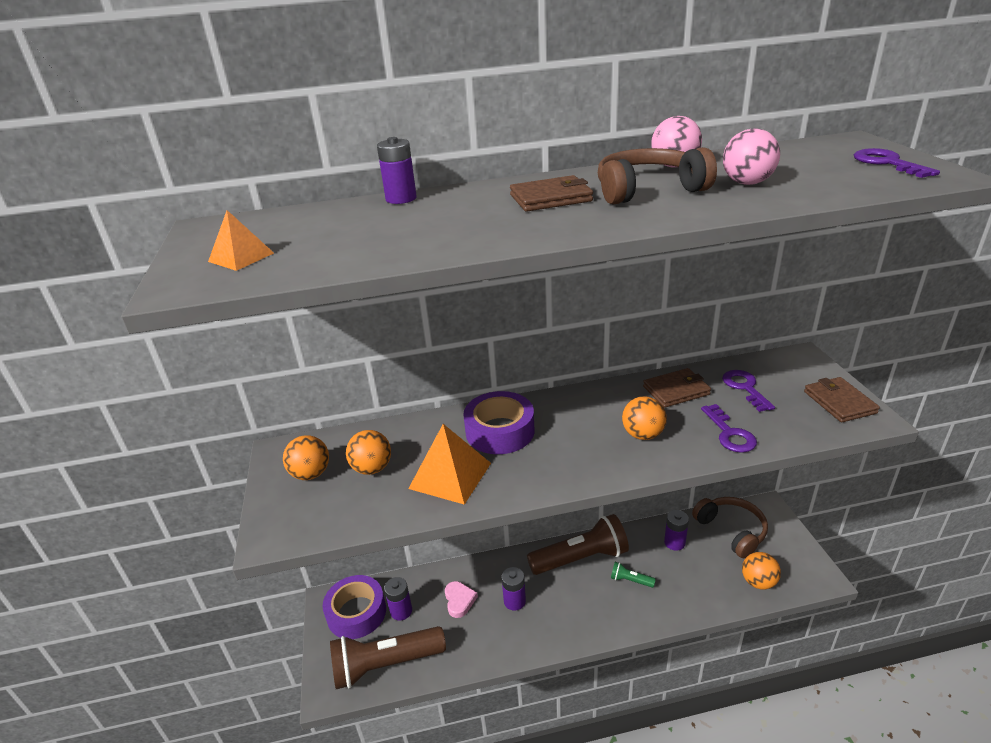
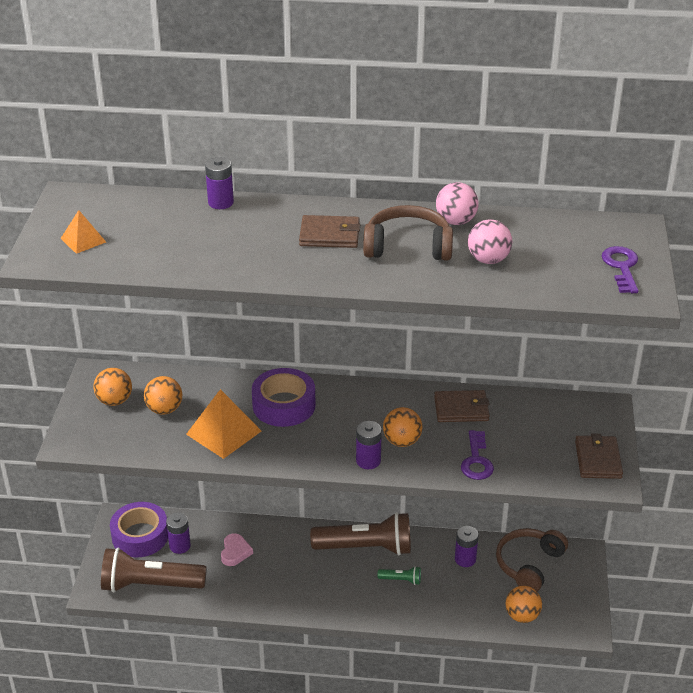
camera: 15 degrees right, 5 degrees up
purple battery [501,567,526,611] -> purple battery moved to [356,421,382,469]
green flashlight [611,562,656,588] -> green flashlight turned 150 degrees clockwise [377,566,421,585]
brown headphones [692,497,768,558] -> brown headphones turned 135 degrees counterclockwise [496,528,568,591]
purple key [722,370,775,412] -> none

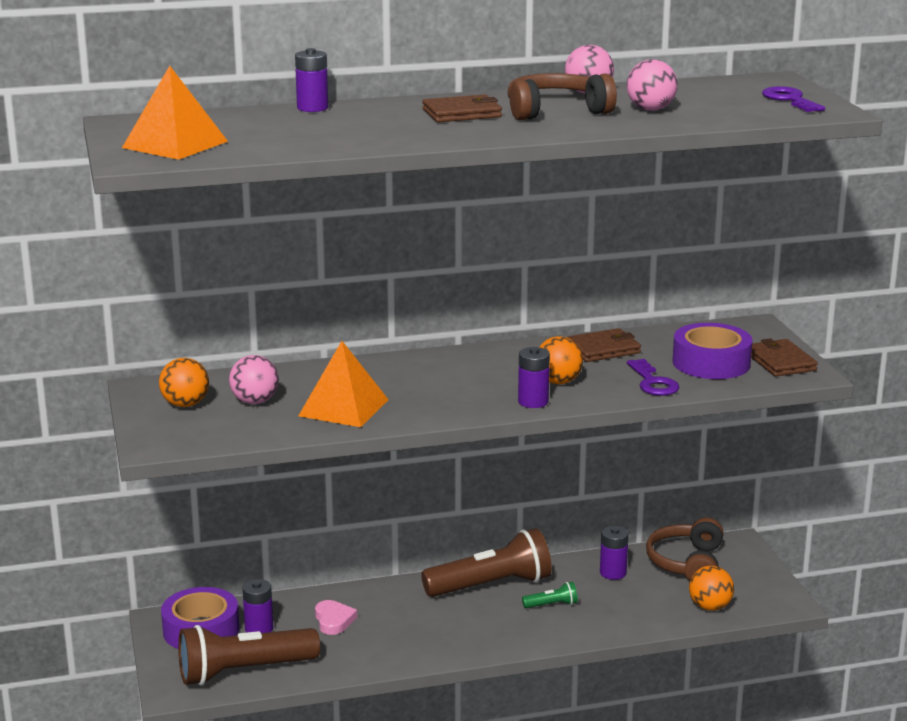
camera: 20 degrees left, 15 degrees down
orange pyramid [60,210,106,254] -> orange pyramid [122,66,228,160], size x1.77
orange ball [144,376,182,415] -> pink ball [229,355,279,404]
purple tape [252,368,316,427] -> purple tape moved to [672,323,753,379]

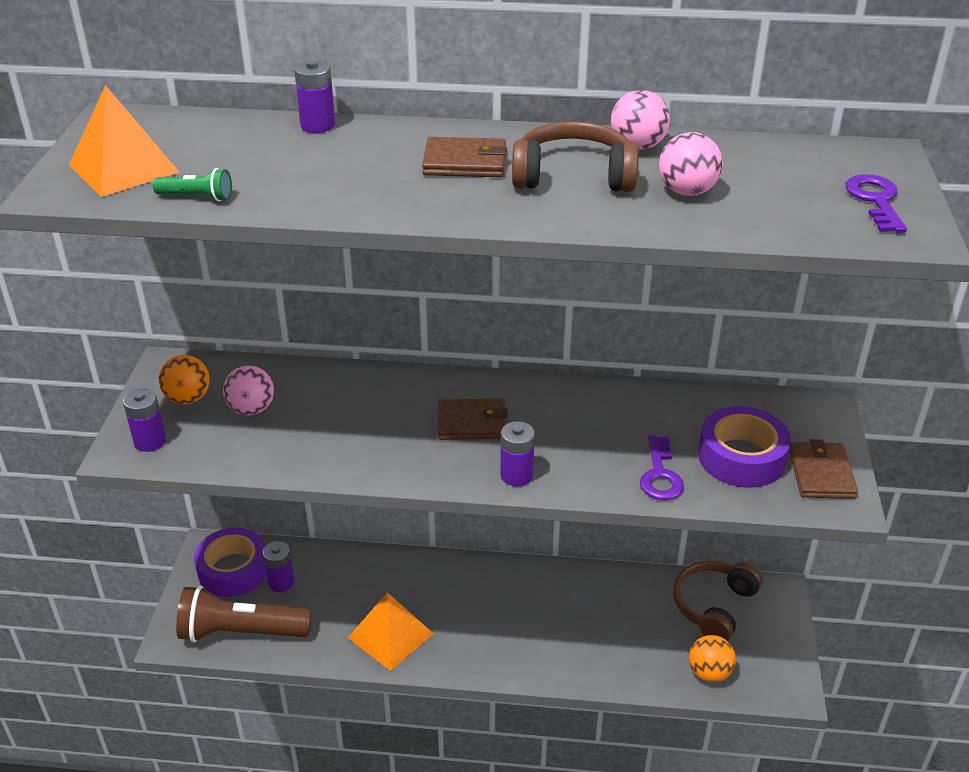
camera: 20 degrees right, 15 degrees up
orange pyramid [298,341,389,427] -> orange pyramid moved to [348,592,434,671]
pink heart [315,600,357,635] -> none
brown flashlight [421,528,552,597] -> none
green flashlight [522,582,578,608] -> green flashlight moved to [153,168,232,201]
orange ball [540,336,583,384] -> none
brown wallet [567,328,641,362] -> brown wallet moved to [438,398,508,440]
purple battery [600,526,629,580] -> purple battery moved to [123,389,166,452]

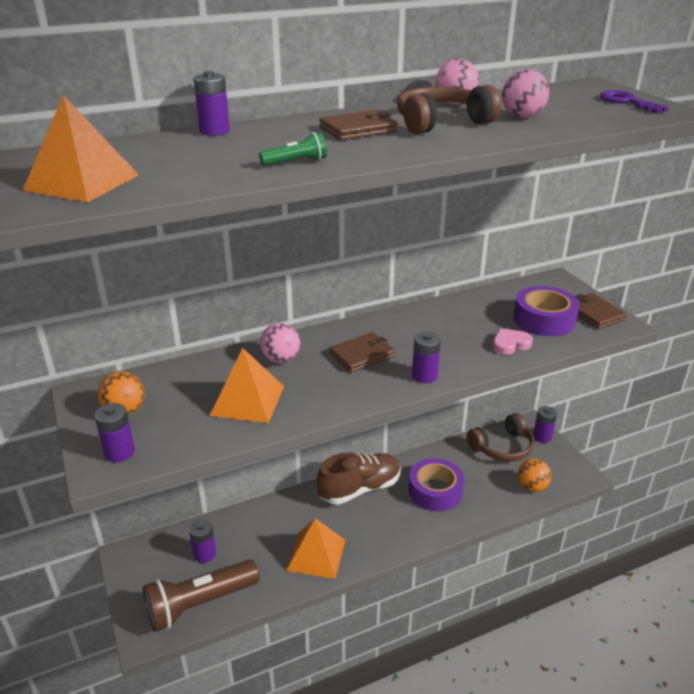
camera: 30 degrees left, 5 degrees down
green flashlight [153,168,232,201] -> green flashlight moved to [259,132,327,166]
purple tape [194,528,266,597] -> purple tape moved to [409,458,464,511]
pink ball [223,365,274,415] -> pink ball moved to [260,323,300,363]
purple key [640,435,684,500] -> pink heart [493,328,533,355]
brown headphones [673,561,763,641] -> brown headphones turned 120 degrees counterclockwise [467,413,534,461]
none -> orange pyramid [210,348,284,423]
none -> brown shoe [317,452,401,505]
none -> purple battery [533,406,557,443]

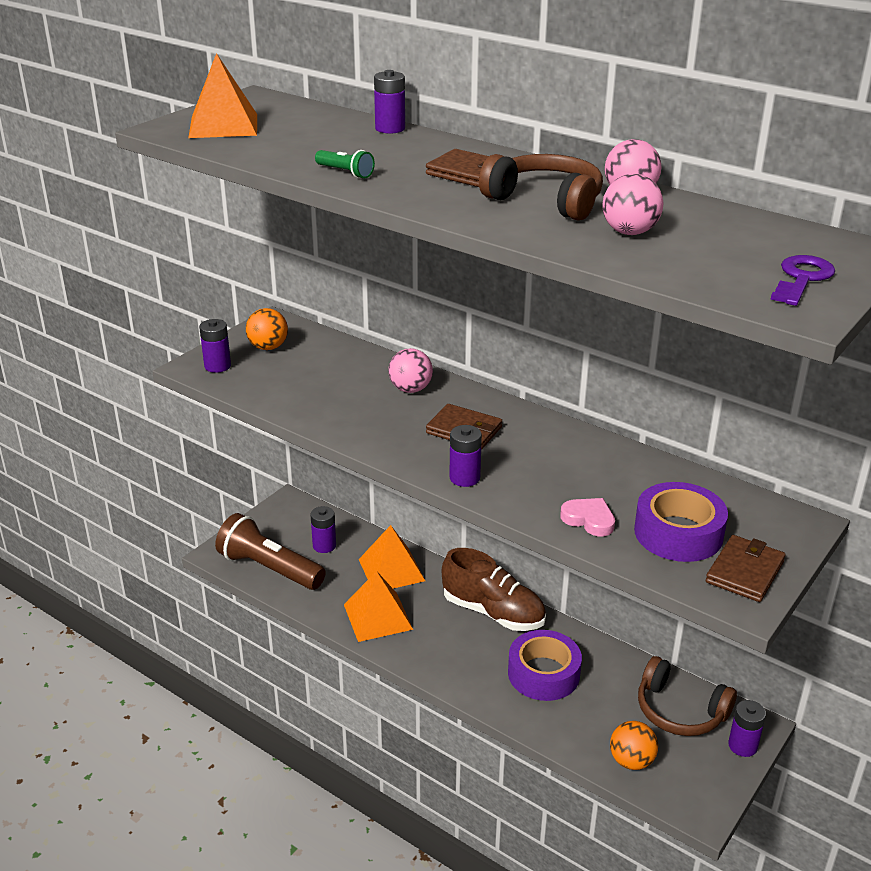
camera: 60 degrees right, 0 degrees up
orange pyramid [210,348,284,423] -> orange pyramid moved to [359,525,425,588]

